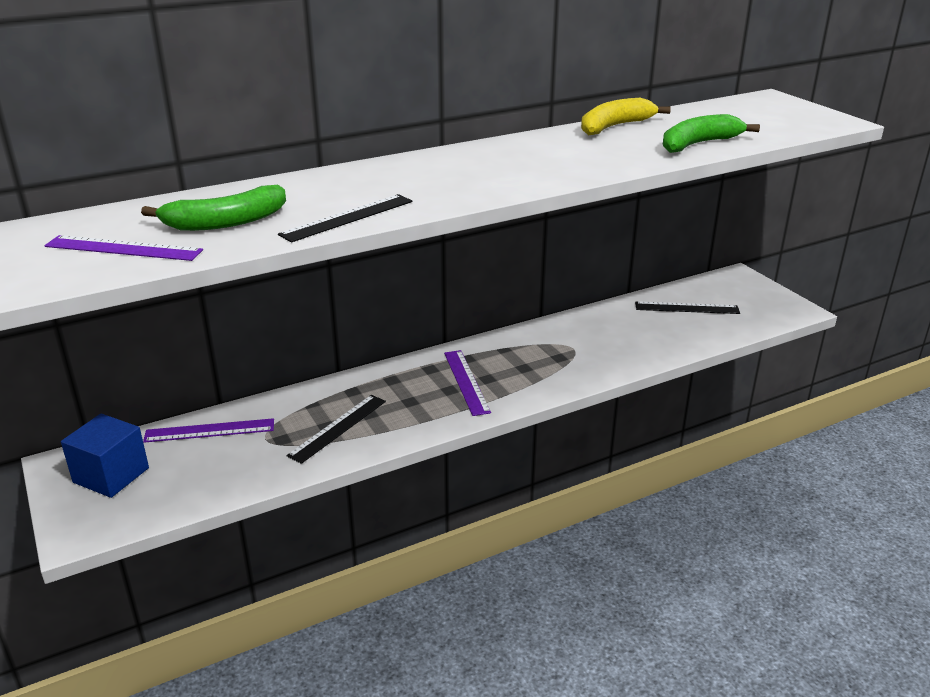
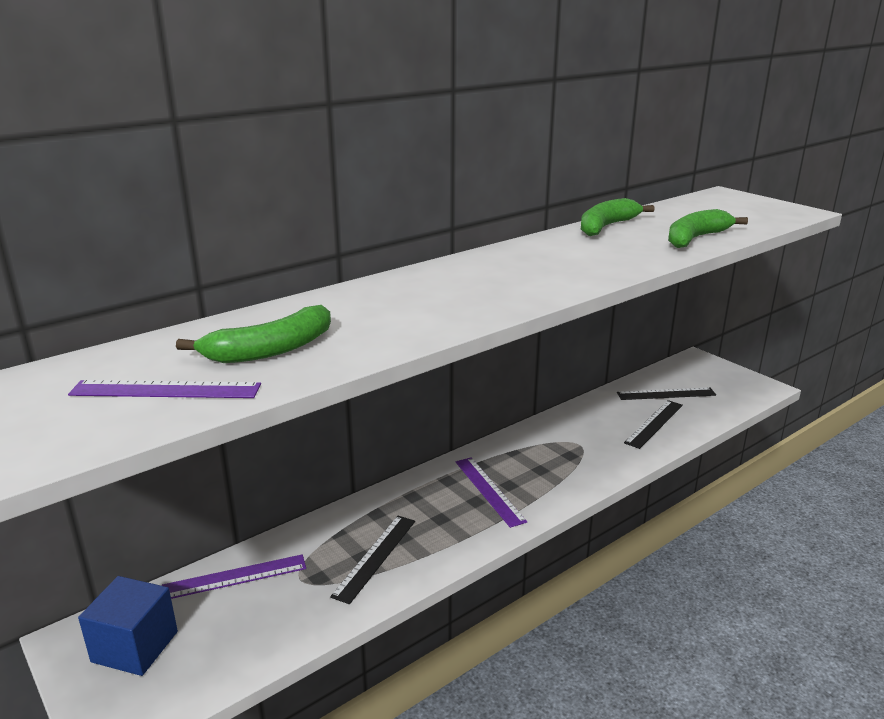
camera: 10 degrees left, 5 degrees down
black ruler [278,194,412,242] -> black ruler moved to [624,400,683,449]
yellow banana [581,98,671,135] -> green banana [581,198,655,236]

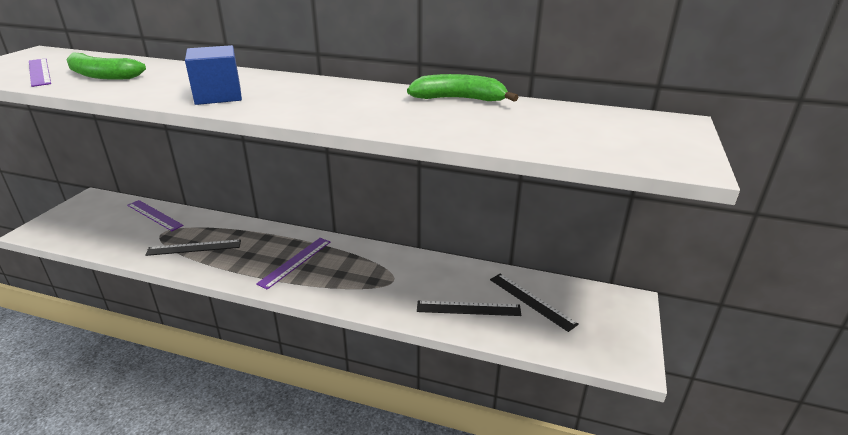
camera: 55 degrees right, 5 degrees up
blue cube [78,576,178,676] -> blue cube moved to [185,45,242,105]
green banana [668,209,748,248] -> none

